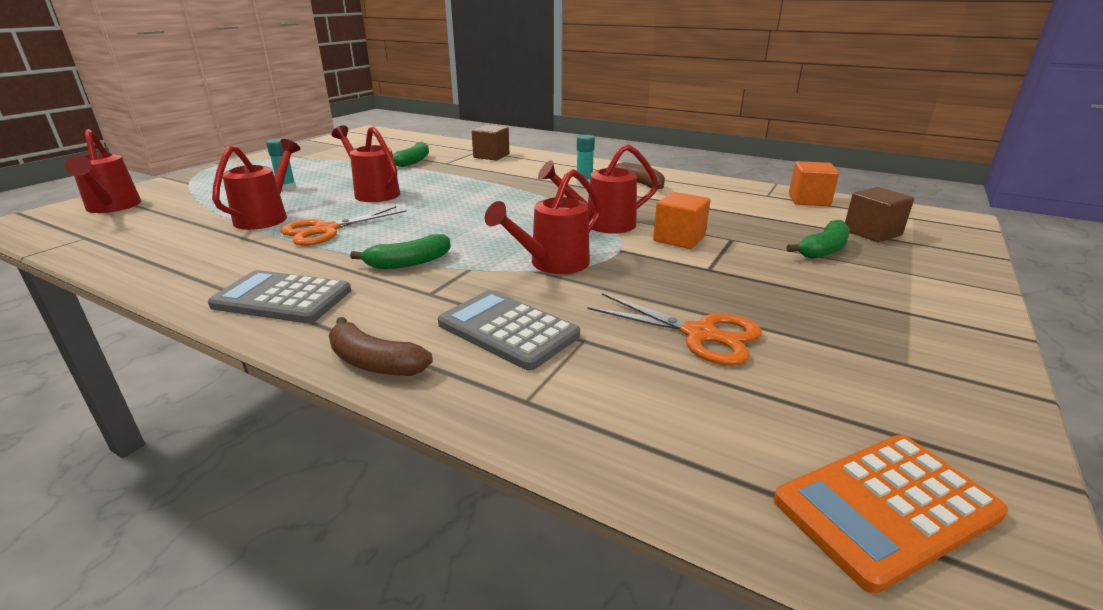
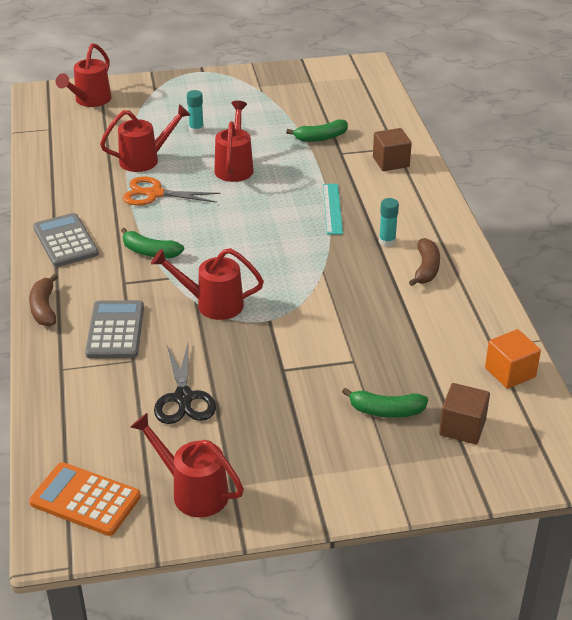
camera: 50 degrees right, 10 degrees up
red watering can [538,144,659,234] -> red watering can moved to [130,413,244,517]
orange scissors [588,293,762,366] -> black scissors [154,344,216,424]
orange cube [653,192,710,249] -> none
none -> turquoise ruler [323,184,343,235]

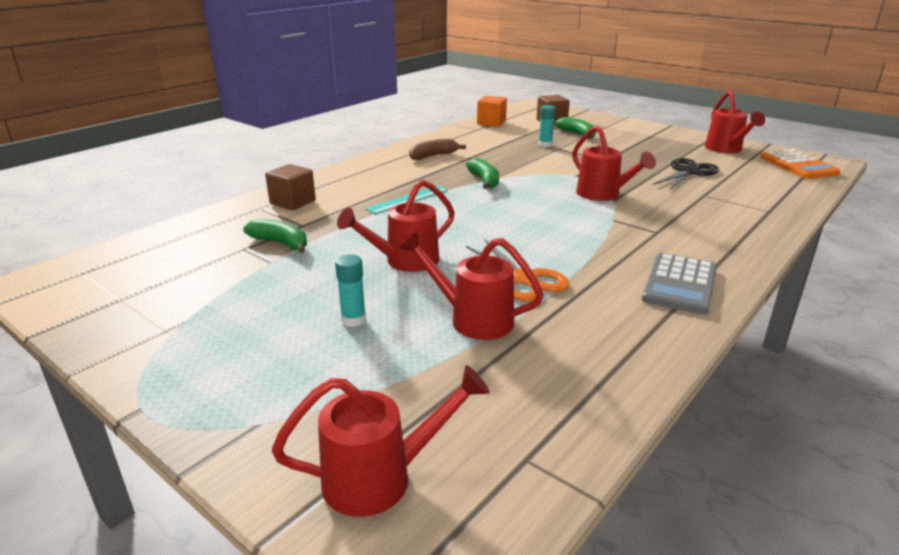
camera: 130 degrees left, 10 degrees down
brown banana [29,274,58,327] -> none
grey calculator [85,300,144,358] -> none
green banana [121,228,184,258] -> green banana moved to [466,158,499,189]
turquoise glue stick [379,198,399,247] -> turquoise glue stick moved to [538,105,556,147]

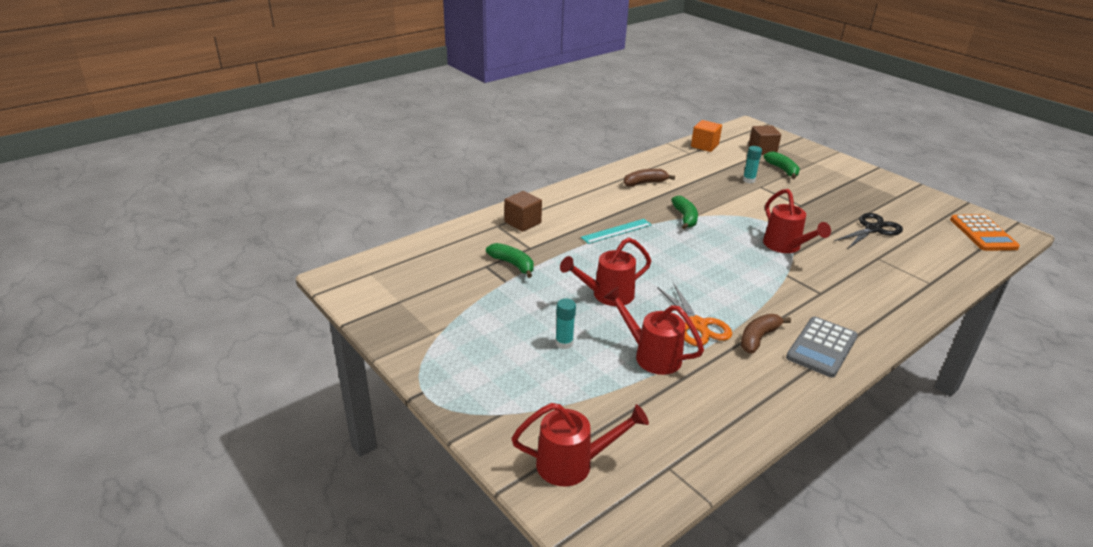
camera: 10 degrees right, 5 degrees up
red watering can [705,90,765,153] -> none
none -> brown banana [741,314,791,353]

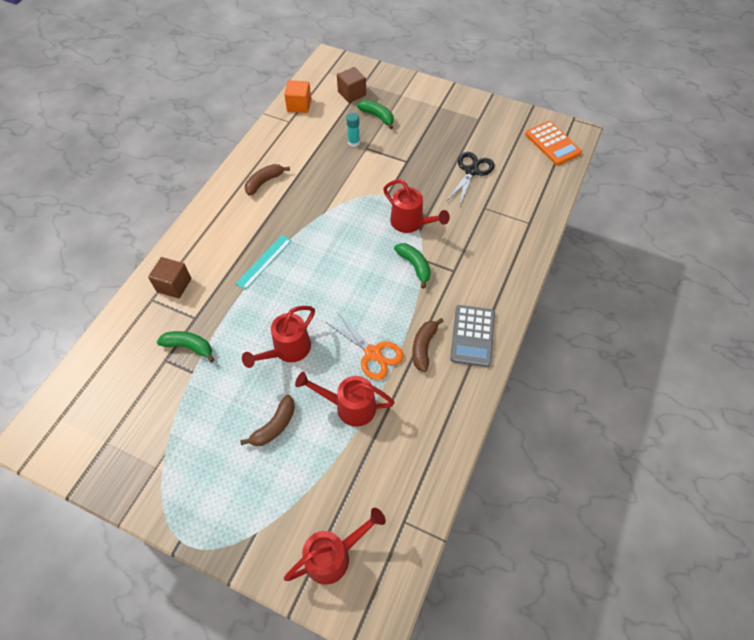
camera: 25 degrees left, 25 degrees up
turquoise glue stick [555,299,576,349] -> brown banana [240,395,295,446]
green banana [671,196,698,230] -> green banana moved to [394,243,431,289]

